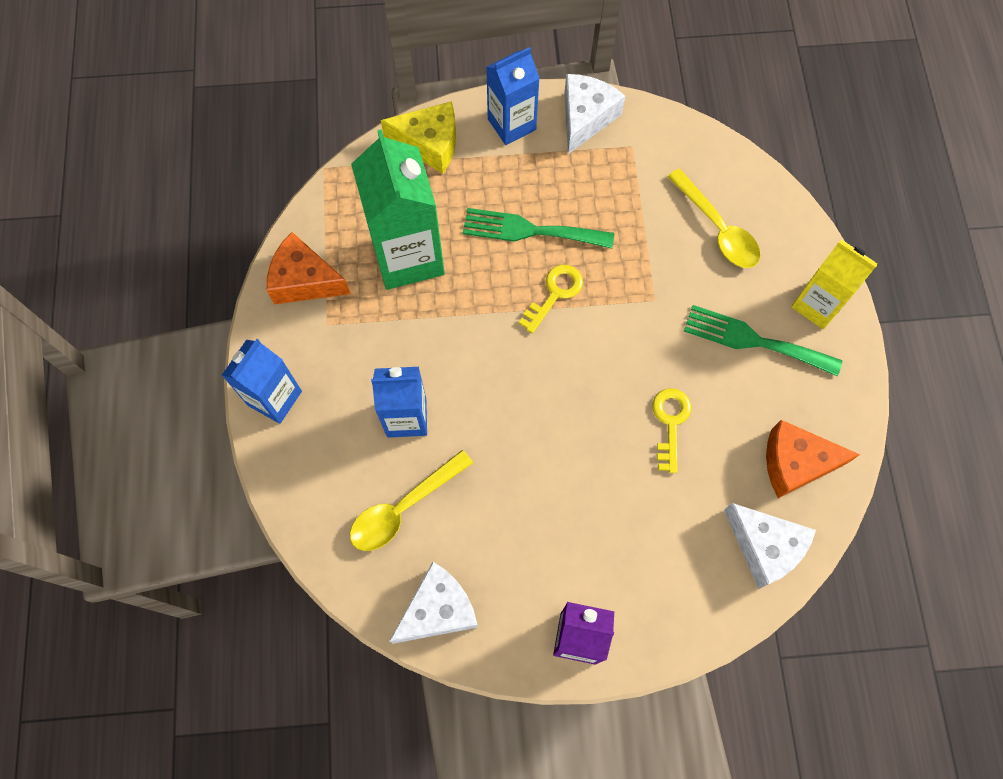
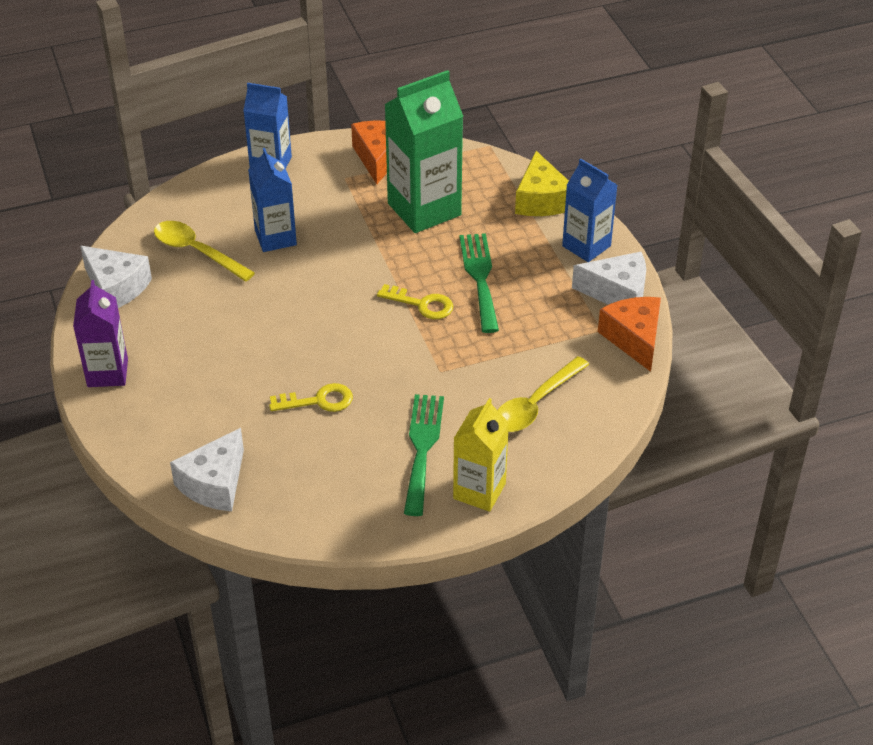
camera: 75 degrees right, 25 degrees down
orange cheese [766,420,860,498] -> orange cheese moved to [598,297,661,372]

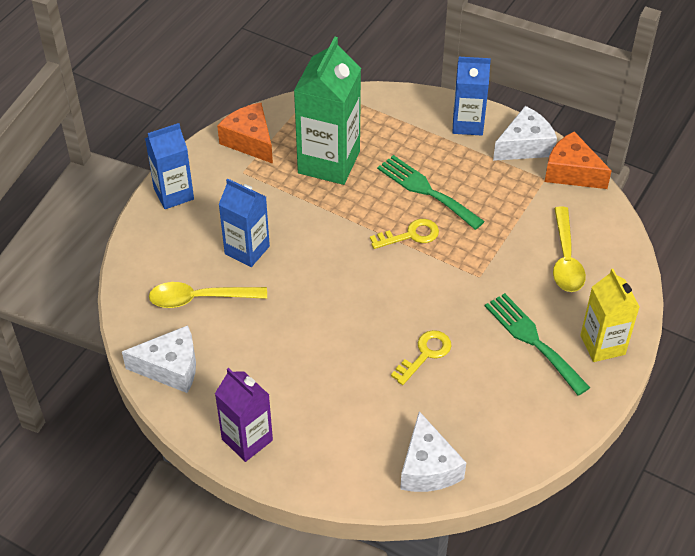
camera: 40 degrees left, 5 degrees up
yellow cheese [515,151,569,216] -> none

